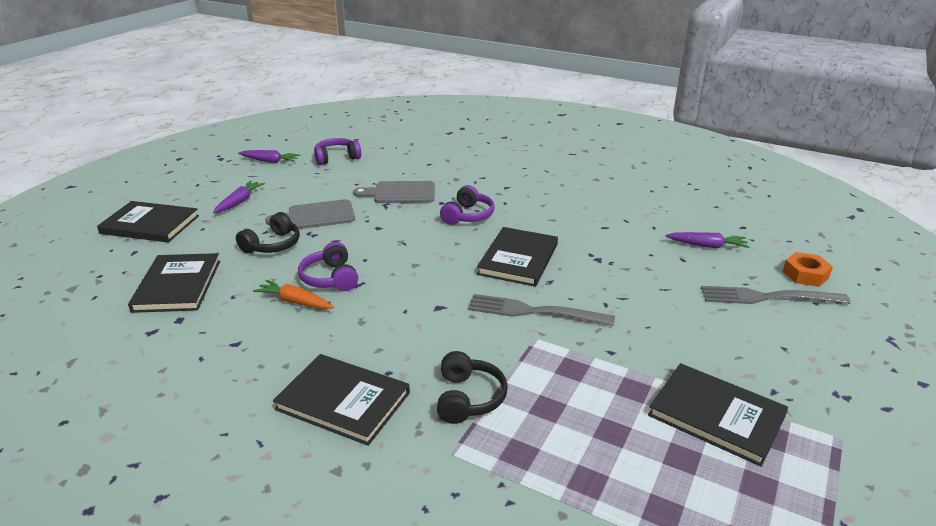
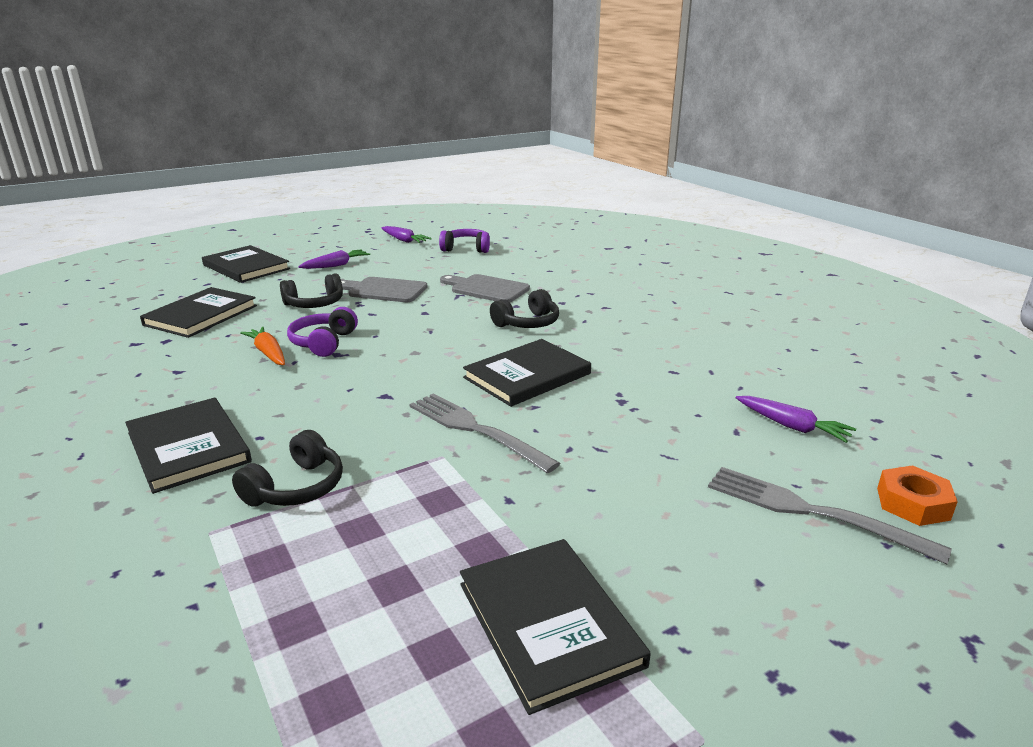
camera: 30 degrees right, 5 degrees down
purple headphones [440,185,494,225] -> black headphones [490,289,559,328]

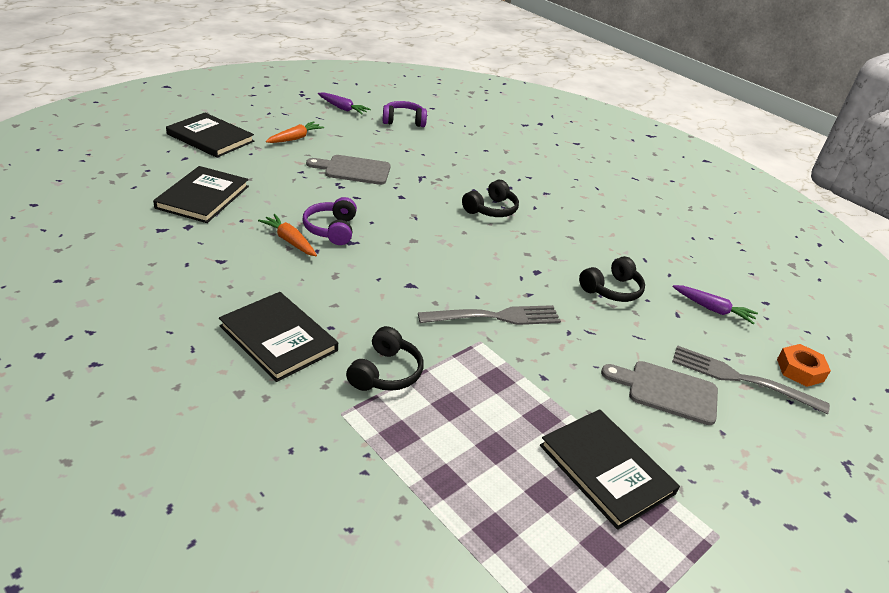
camera: 15 degrees left, 10 degrees up
black headphones [280,273,343,308] -> black headphones moved to [579,256,645,302]
purple carrot [298,249,370,269] -> orange carrot [266,121,324,143]
grey fork [410,393,560,473] -> grey fork turned 135 degrees clockwise [418,305,561,325]
grey cutting board [440,274,530,303] -> grey cutting board moved to [601,361,718,425]
black book [463,339,591,407] -> none

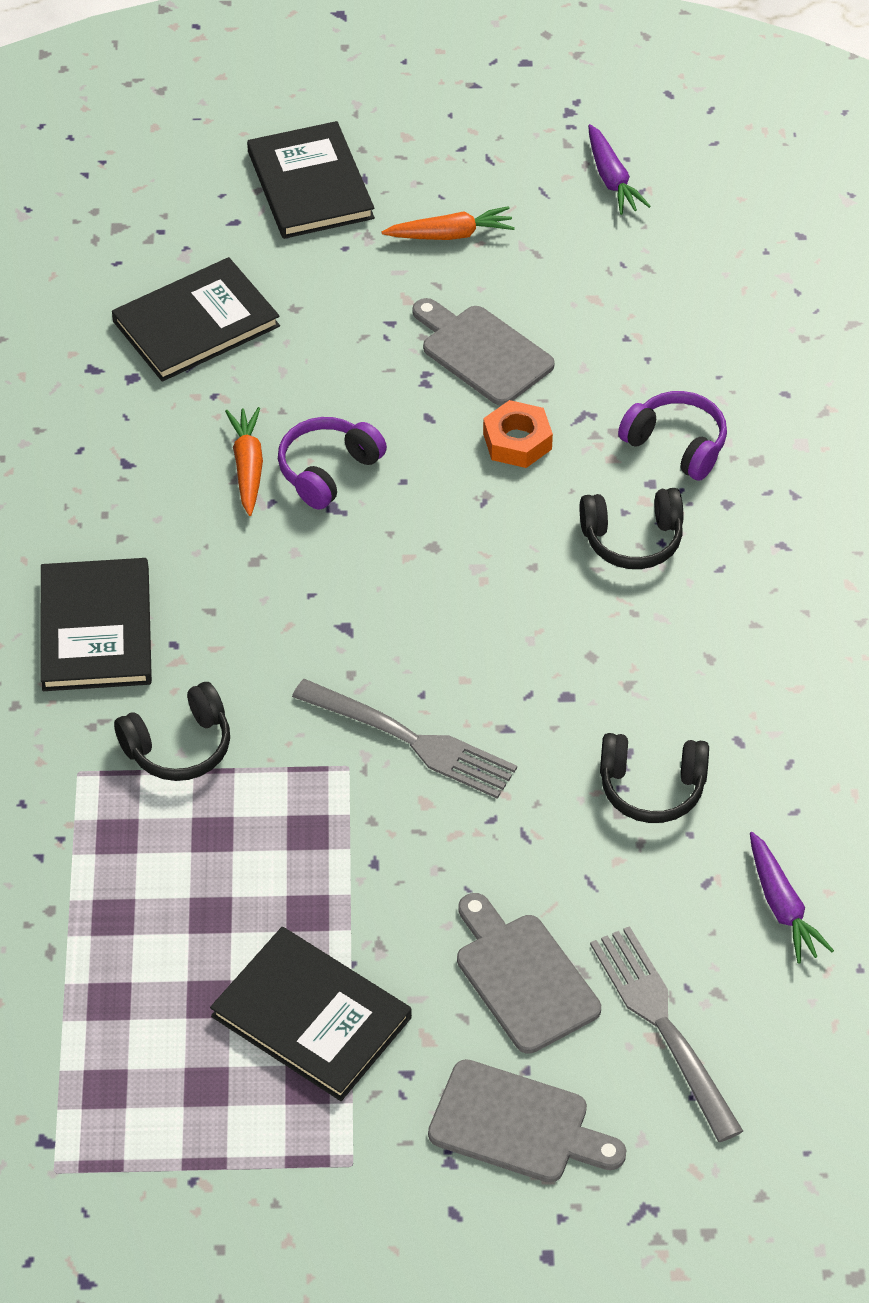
camera: 45 degrees right, 15 degrees up
purple headphones [383,101,427,127] -> purple headphones moved to [618,391,727,481]
black book [540,409,680,530] -> black book turned 60 degrees counterclockwise [210,927,412,1101]
orange nut [777,344,831,387] -> orange nut moved to [483,400,553,468]
none -> grey cutting board [428,1059,626,1183]

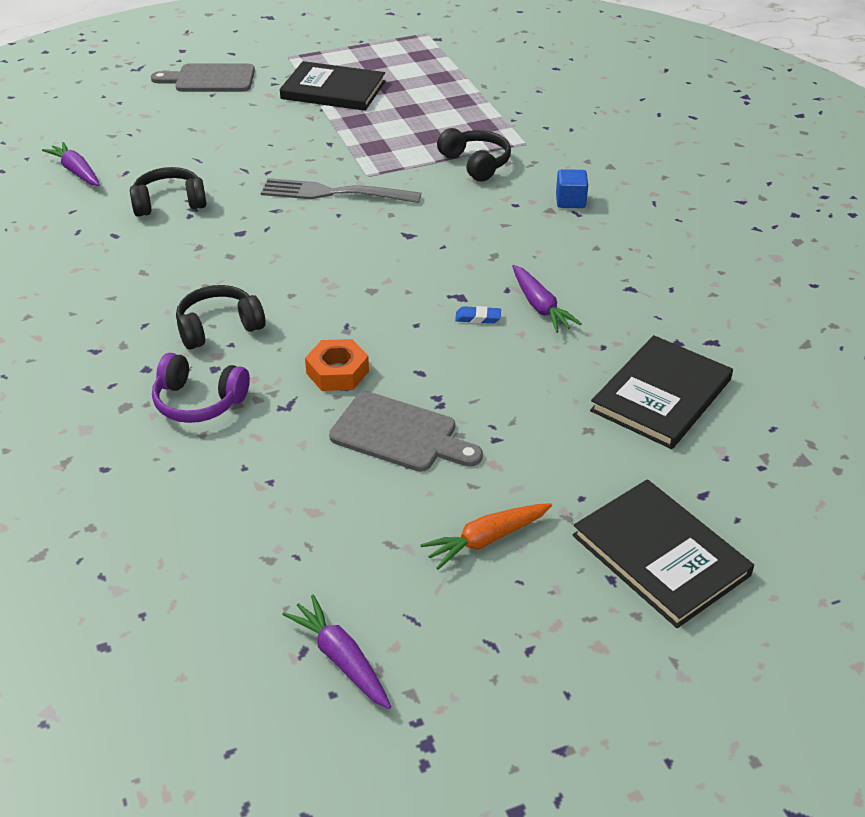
camera: 160 degrees right, 10 degrees down
black book [40,558,152,691] -> blue cube [556,169,588,208]
black headphones [114,682,230,781] -> black headphones turned 105 degrees clockwise [437,128,511,181]
orange carrot [225,407,263,516] -> purple carrot [512,265,582,333]
purple headphones [278,417,387,509] -> blue eraser [455,306,501,323]
grey cutting board [457,893,601,1054] -> none
grey fork [590,926,743,1142] -> none

